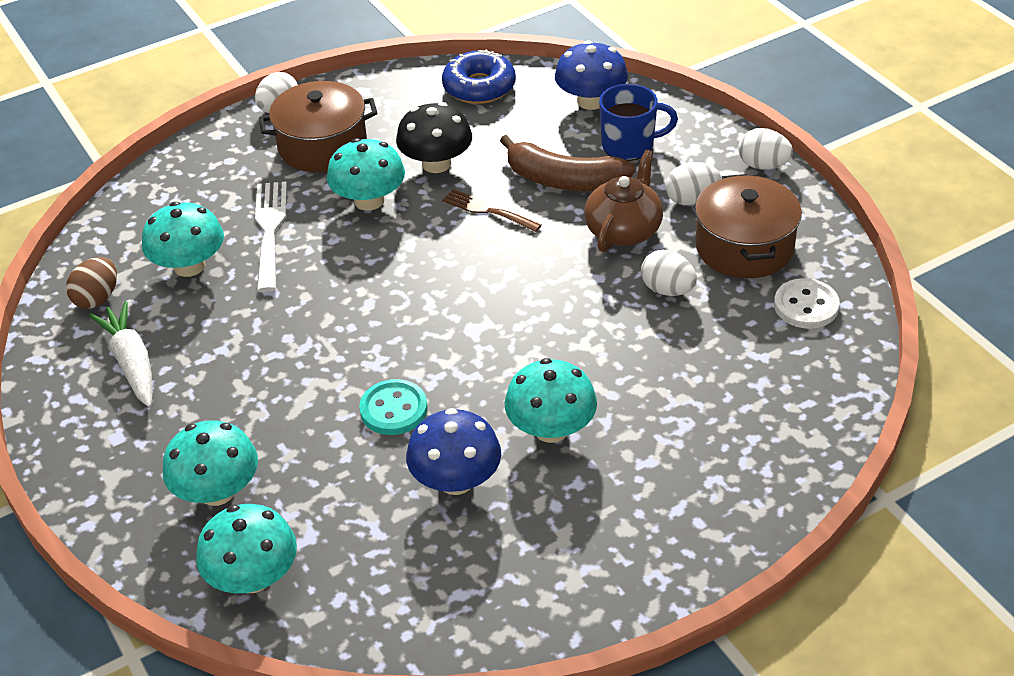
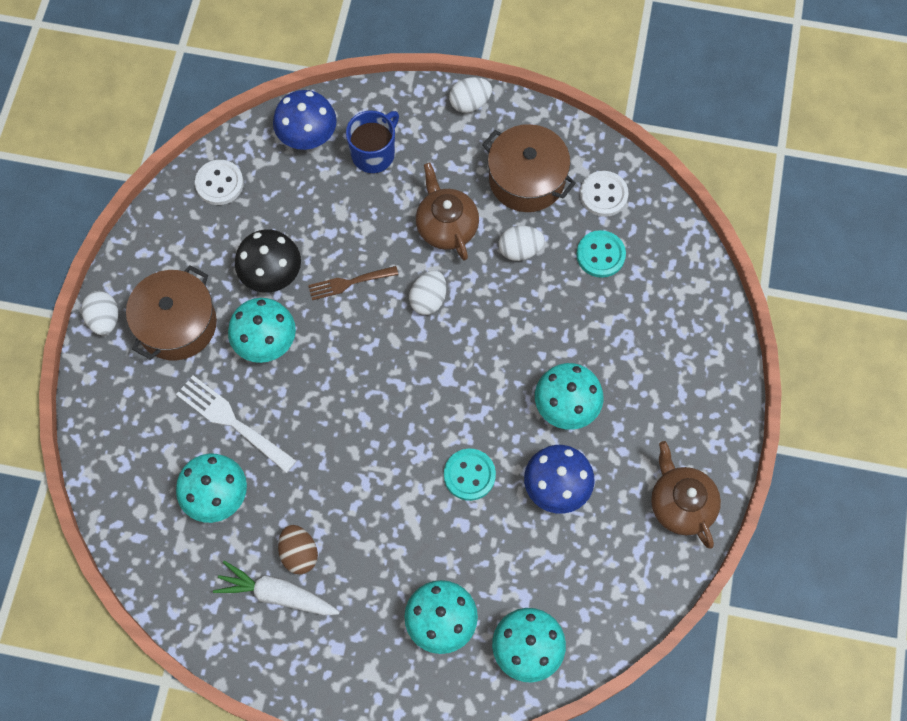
camera: 50 degrees left, 25 degrees up
brown egg [66,257,117,309] -> brown egg moved to [278,525,318,574]
blue donut [442,50,516,104] -> white button [195,160,244,205]
brown banana [500,135,636,191] -> none
white egg [666,162,721,205] -> white egg moved to [409,270,446,315]
none -> turquoise button [576,230,626,278]
none -> brown teapot [651,441,721,549]

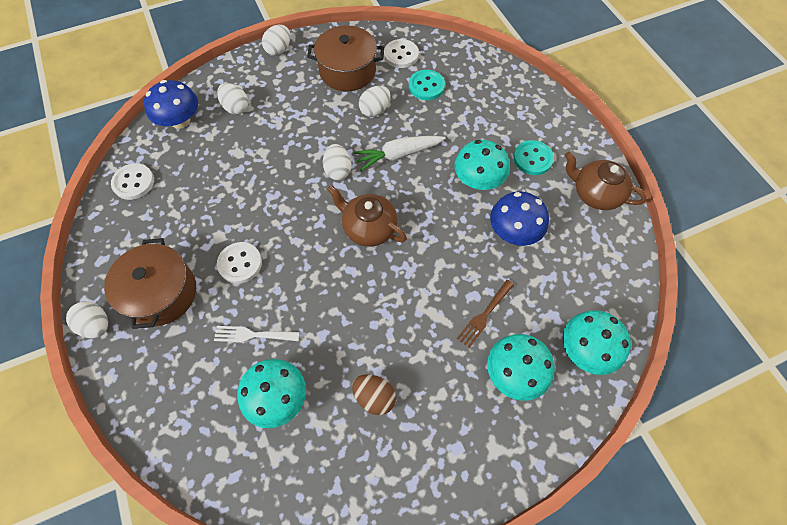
camera: 35 degrees left, 5 degrees down
white fork [176,375,297,473] -> white fork [214,326,300,342], size x0.66
white carrot [213,561,340,615] -> white carrot moved to [353,136,445,171]
turquoise mushroom [228,298,296,363] -> white button [217,242,262,284]
black mushroom [235,229,301,293] -> none
brown fork [308,266,398,300] -> brown fork moved to [457,280,514,348]
blue mug [346,110,399,173] -> white egg [217,83,248,115]
brown teapot [416,162,479,261] -> brown teapot moved to [327,185,407,247]
turquoise button [444,449,496,501] -> turquoise button moved to [513,140,554,175]

